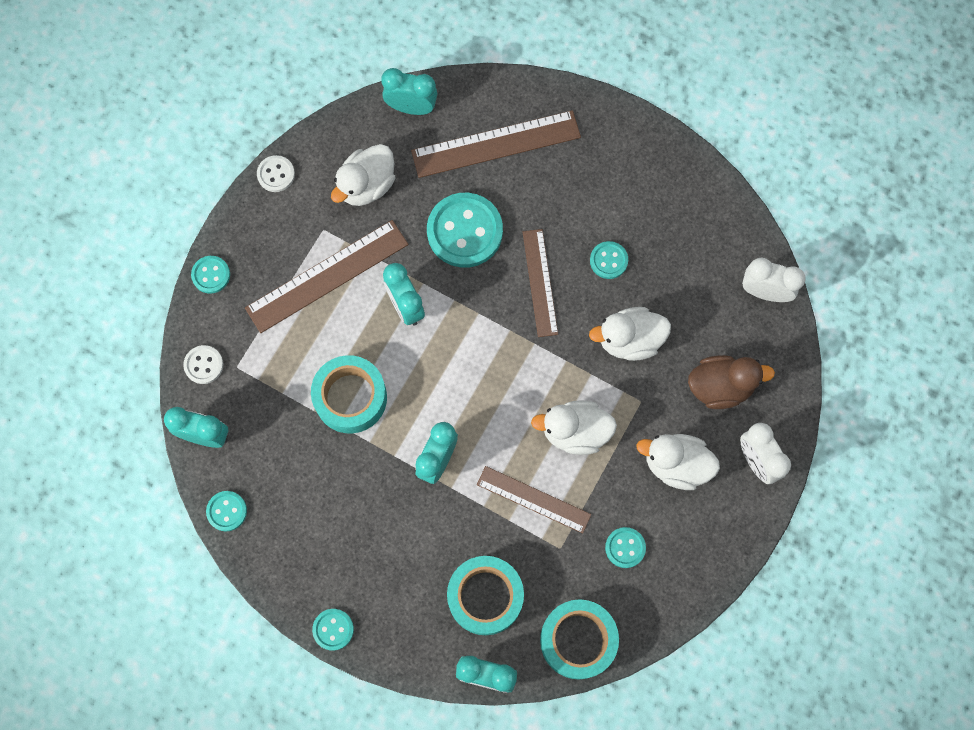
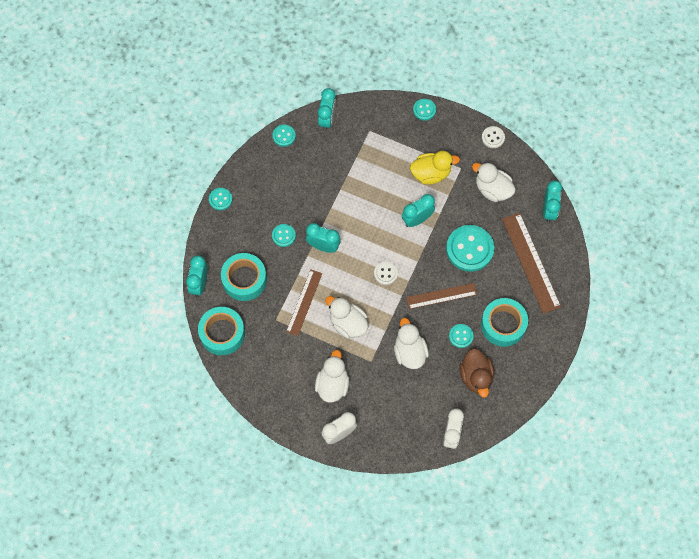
camera: 85 degrees right, 5 degrees down
white button [183,345,223,384] -> white button moved to [374,262,398,285]
brown ruler [245,220,409,333] -> yellow duck [410,151,460,185]
turquoise tape [311,355,387,434] -> turquoise tape moved to [481,298,528,347]
white duck [531,400,617,455] -> white duck turned 45 degrees counterclockwise [325,296,368,338]
turquoise button [605,527,646,568] -> turquoise button moved to [272,224,296,247]
brown duck [688,355,775,409] -> brown duck moved to [460,348,494,397]

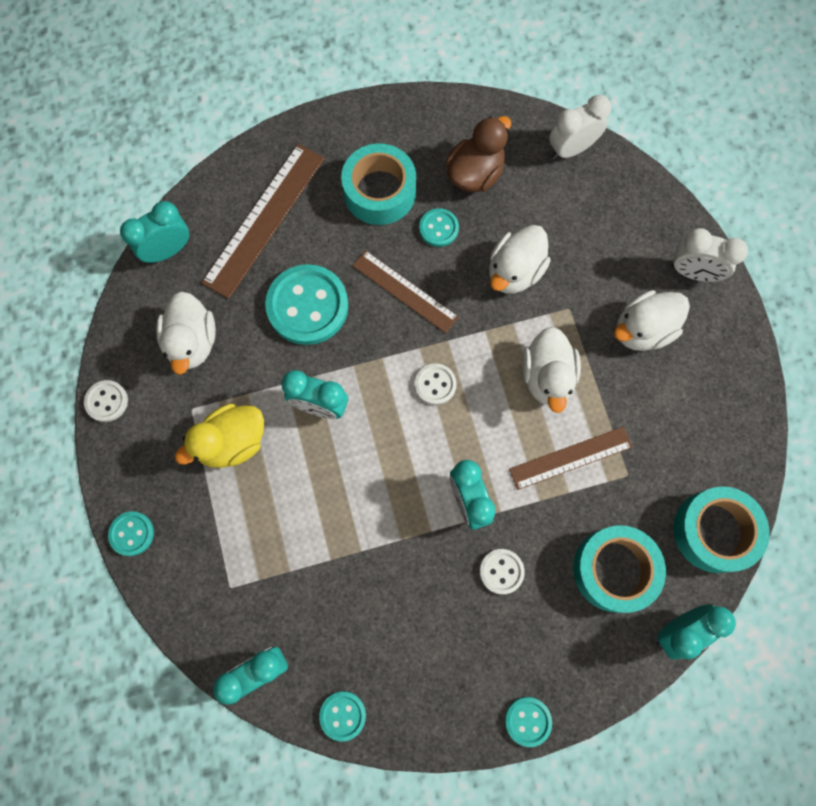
camera: 130 degrees left, 5 degrees up
turquoise button [272,224,296,247] -> white button [480,549,525,594]
yellow duck [410,151,460,185] -> yellow duck turned 75 degrees counterclockwise [175,404,264,468]

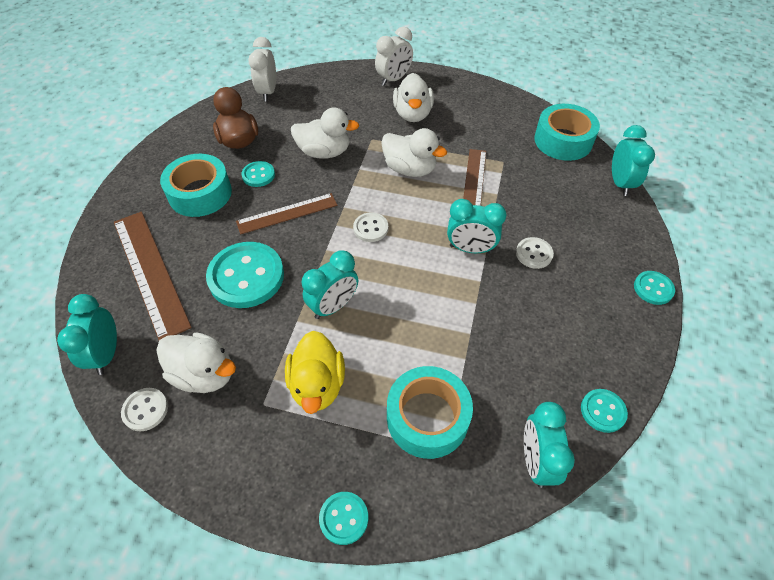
camera: 60 degrees left, 20 degrees down
white button [84,380,128,422] -> white button moved to [121,388,168,431]
white duck [489,225,551,294] -> white duck turned 60 degrees counterclockwise [291,107,359,159]
turquoise tape [573,525,666,613] -> turquoise tape moved to [387,366,473,459]

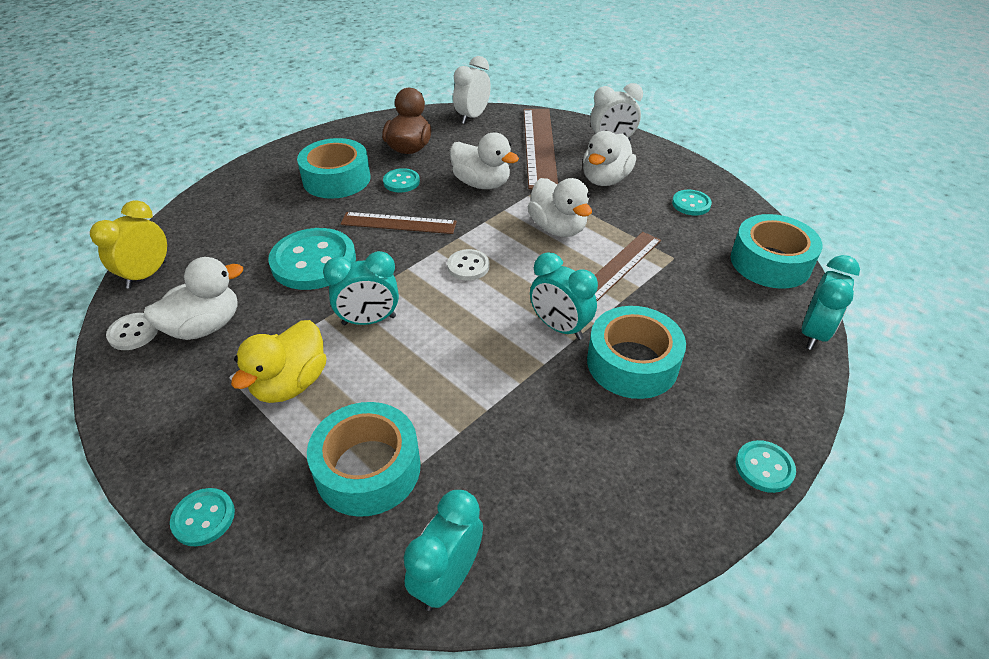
camera: 30 degrees right, 10 degrees down
turquoise clock [57,294,117,375] -> yellow clock [90,200,167,289]
brown ruler [114,212,192,340] -> brown ruler moved to [524,109,558,189]
white duck [156,332,236,393] -> white duck turned 90 degrees counterclockwise [143,257,243,340]
white button [516,237,554,269] -> turquoise tape [587,306,686,399]
turquoise button [581,389,628,433] -> turquoise button moved to [672,190,712,215]

